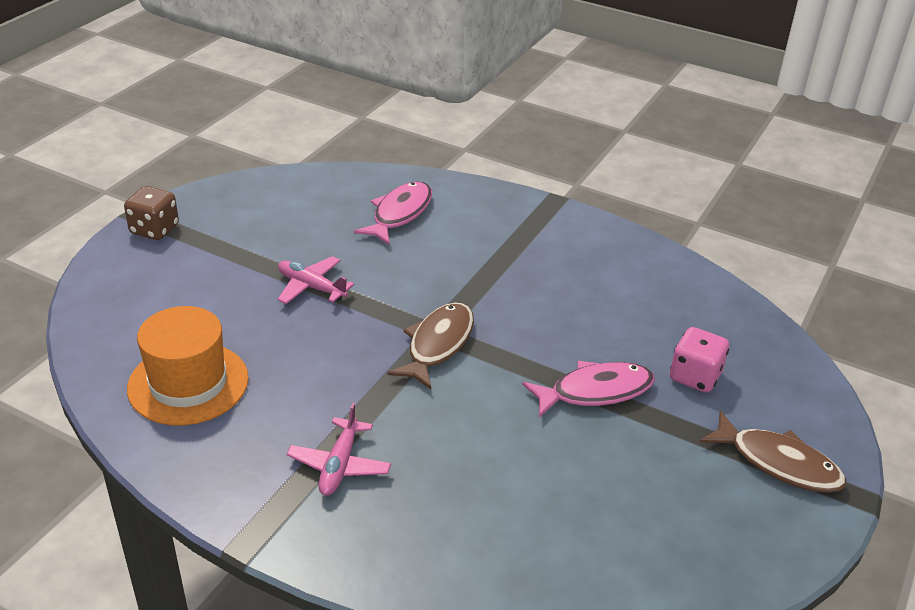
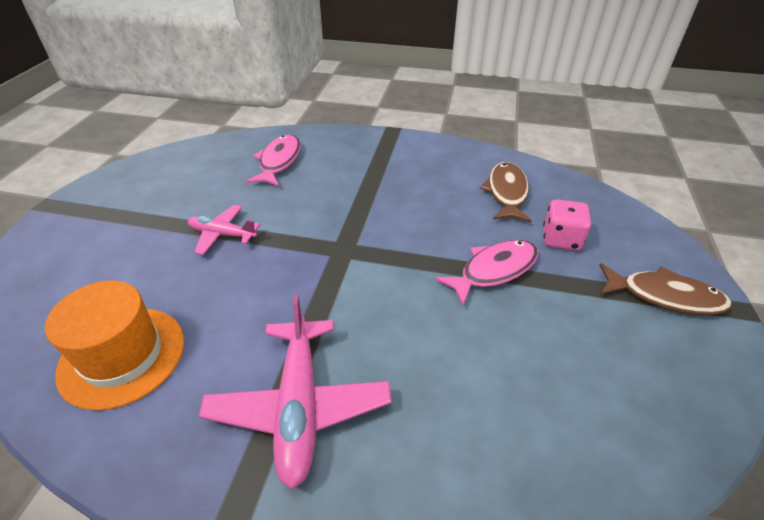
camera: 15 degrees left, 5 degrees up
brown dice [124,186,179,240] -> none
pink plane [287,403,391,496] -> pink plane [199,294,391,489], size x1.72
brown fish [388,303,474,389] -> brown fish moved to [480,162,531,223]

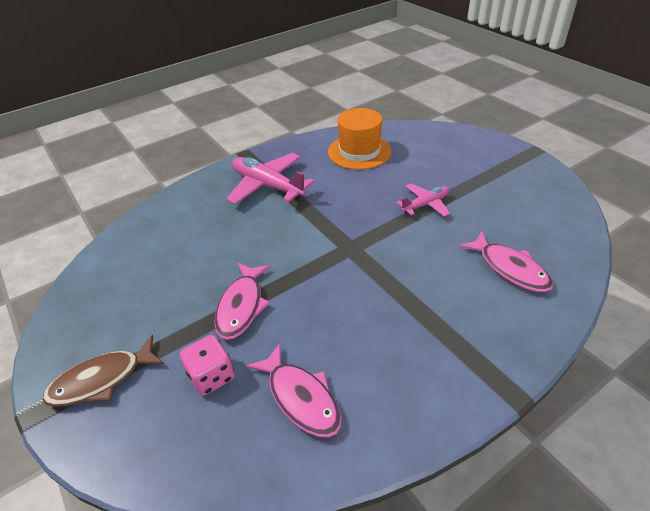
camera: 135 degrees right, 0 degrees up
brown fish [480,162,531,223] -> pink fish [247,343,342,438]

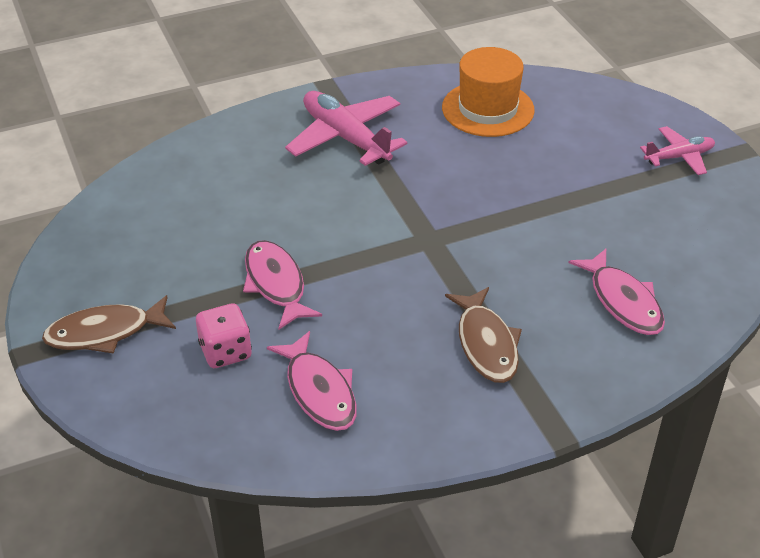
camera: 10 degrees right, 0 degrees up
pink fish [214,263,270,340] -> pink fish turned 135 degrees clockwise [243,240,322,330]
pink plane [396,183,450,217] -> pink plane moved to [640,126,715,175]
none -> brown fish [445,287,522,383]

